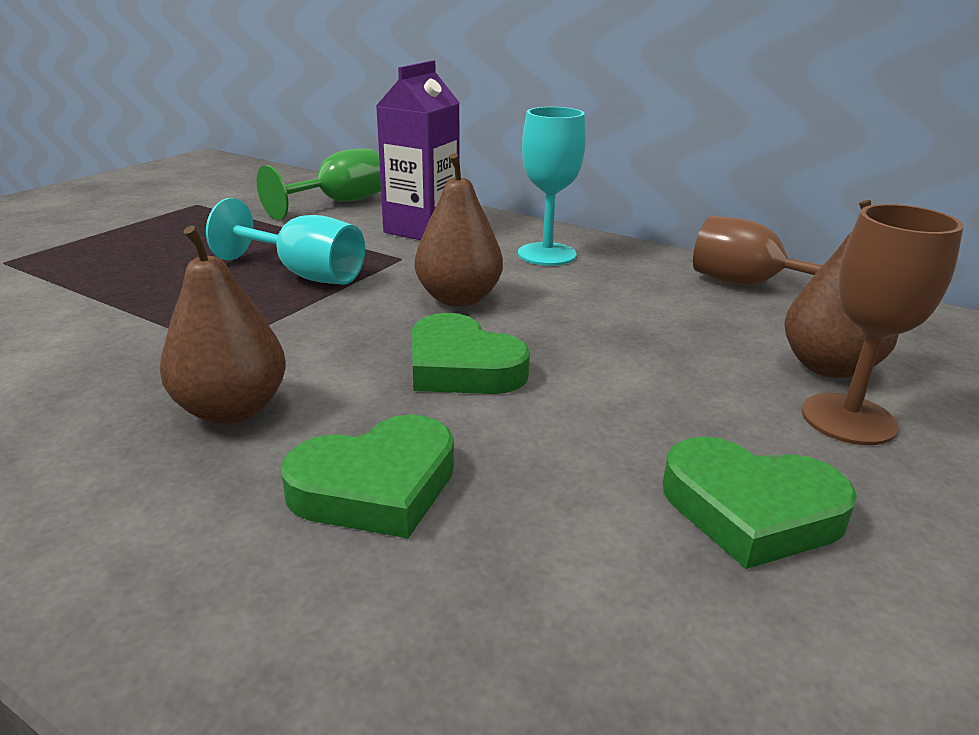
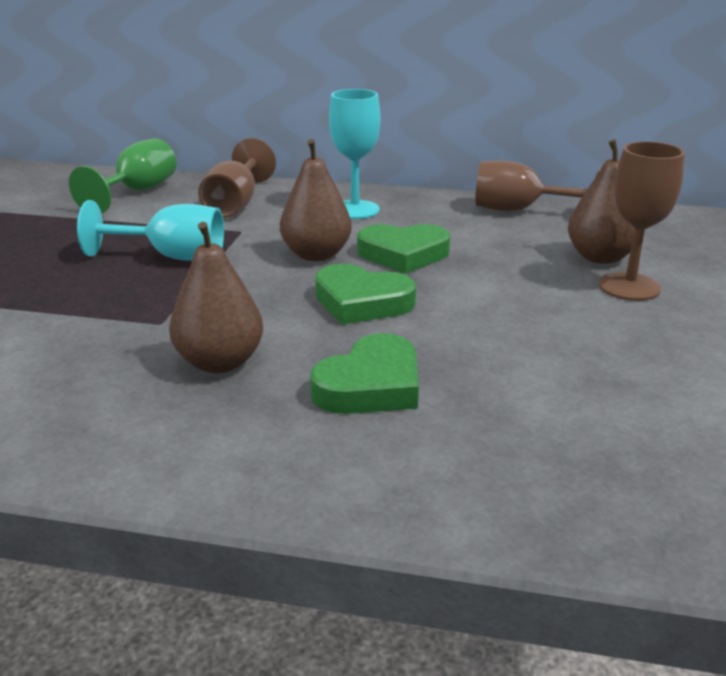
camera: 20 degrees left, 0 degrees up
purple carton [376,60,460,240] -> brown goblet [198,138,276,218]
green heart [663,436,857,569] -> green heart moved to [357,224,450,273]

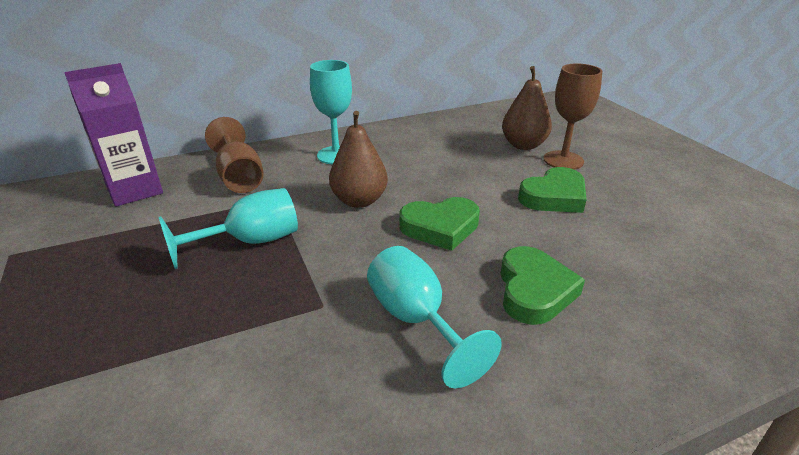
camera: 35 degrees left, 5 degrees up
green goblet [69,138,176,214] -> purple carton [64,63,163,207]
brown pear [169,222,263,373] -> turquoise goblet [367,246,502,388]
green heart [357,224,450,273] -> green heart moved to [518,167,587,213]
brown goblet [475,160,600,211] -> none

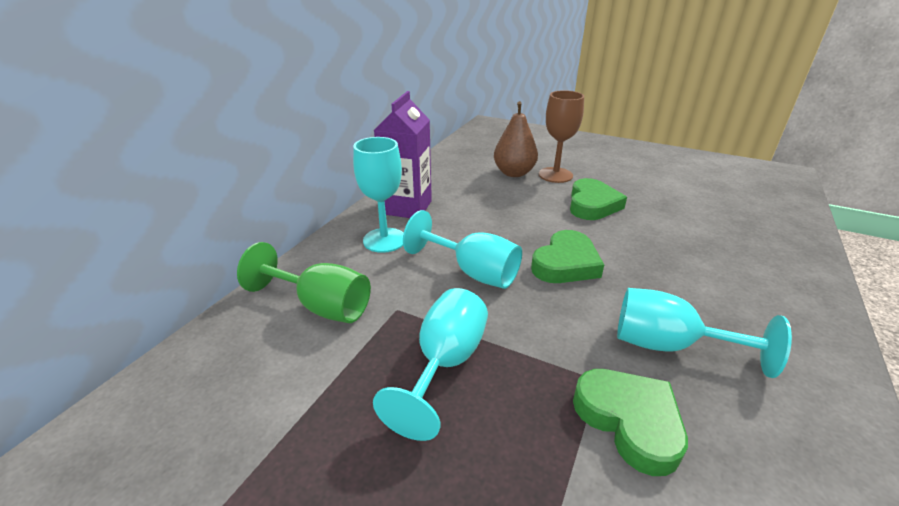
camera: 40 degrees left, 0 degrees up
purple carton [64,63,163,207] -> purple carton moved to [374,91,432,218]
brown goblet [205,117,264,193] -> green goblet [237,242,371,323]
brown pear [329,111,388,208] -> turquoise goblet [403,210,522,289]
green heart [501,246,585,325] -> green heart moved to [573,369,688,476]

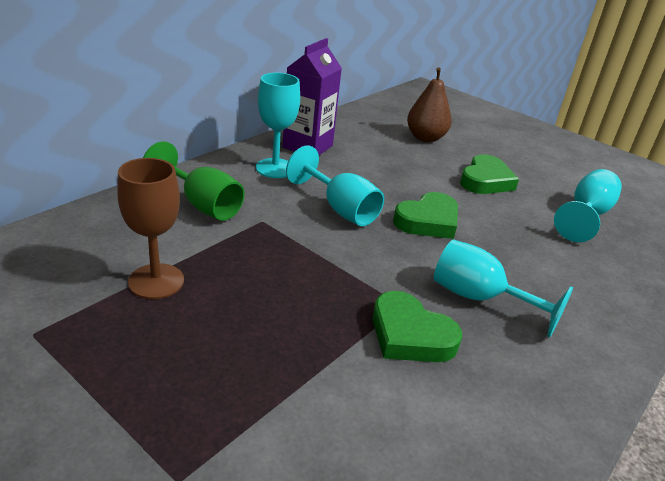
camera: 10 degrees right, 0 degrees up
turquoise goblet [373,288,488,441] -> turquoise goblet moved to [554,169,622,242]
brown goblet [539,90,584,183] -> brown goblet moved to [117,158,184,299]
green heart [573,369,688,476] -> green heart turned 150 degrees clockwise [373,291,462,362]

